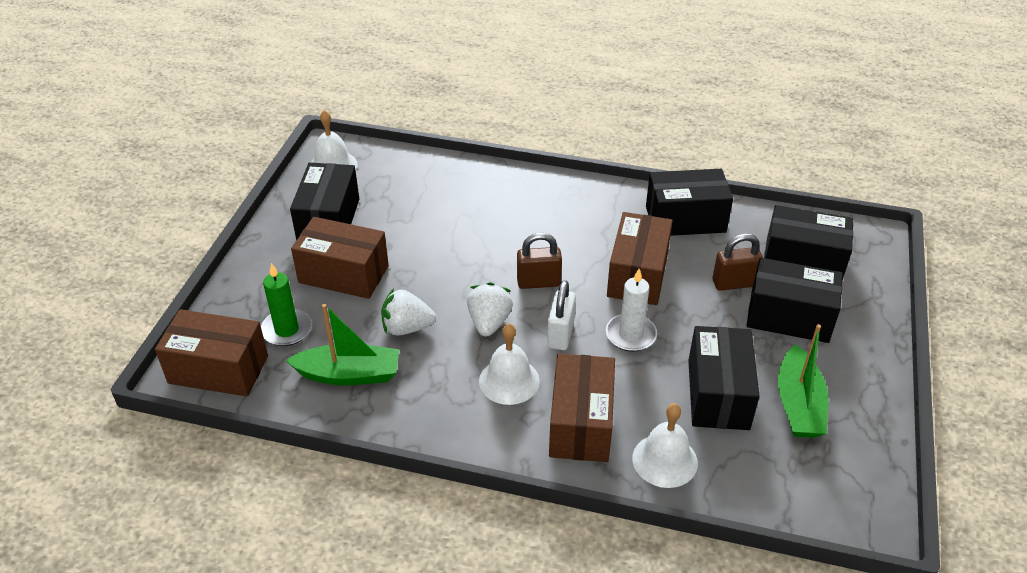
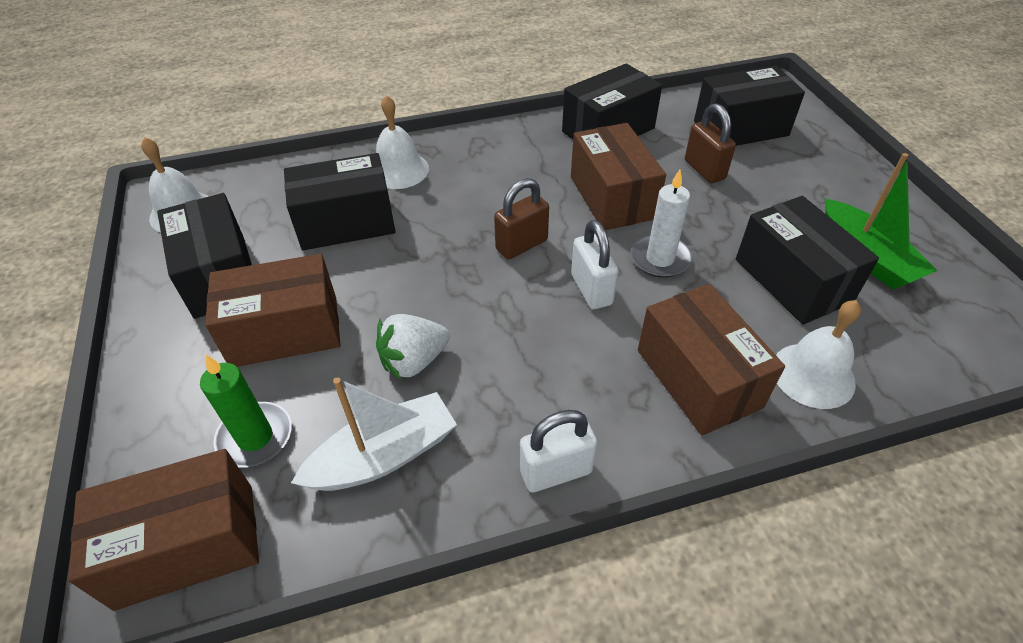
camera: 30 degrees left, 5 degrees up
green boat [286,304,399,385] -> white boat [291,377,457,491]
white strawberry [467,282,513,336] -> none
white bell [479,323,540,405] -> white bell moved to [376,95,429,189]
brown padlock [713,234,763,291] -> brown padlock turned 75 degrees counterclockwise [685,103,736,183]
black box [746,258,843,343] -> black box moved to [284,153,396,250]
none -> white padlock [520,410,597,492]

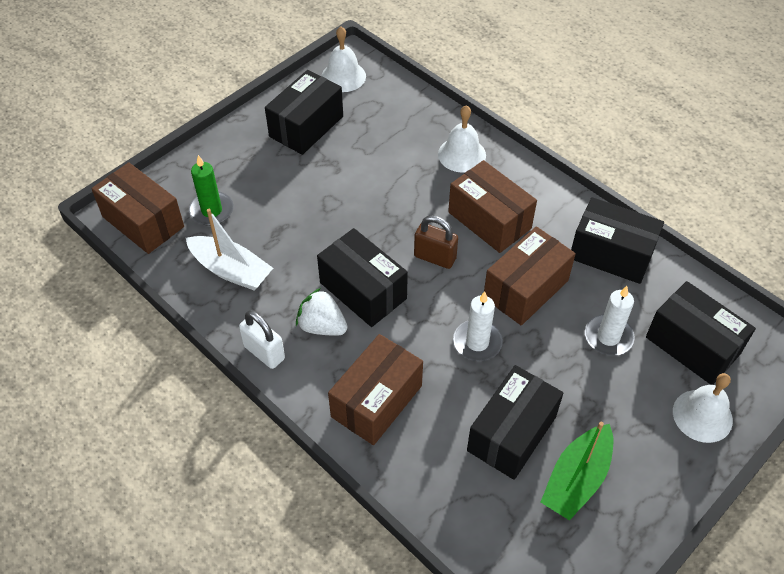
camera: 60 degrees right, 5 degrees up
brown box [205,254,340,367] -> brown box moved to [448,160,537,253]
black box [284,153,396,250] -> black box moved to [317,228,408,327]
white strawberry [376,314,450,380] -> white strawberry moved to [296,288,347,336]
white padlock [571,220,618,309] -> none
brown padlock [685,103,736,183] -> white candle [585,286,635,356]
white bell [776,300,861,409] -> white bell moved to [673,373,733,443]

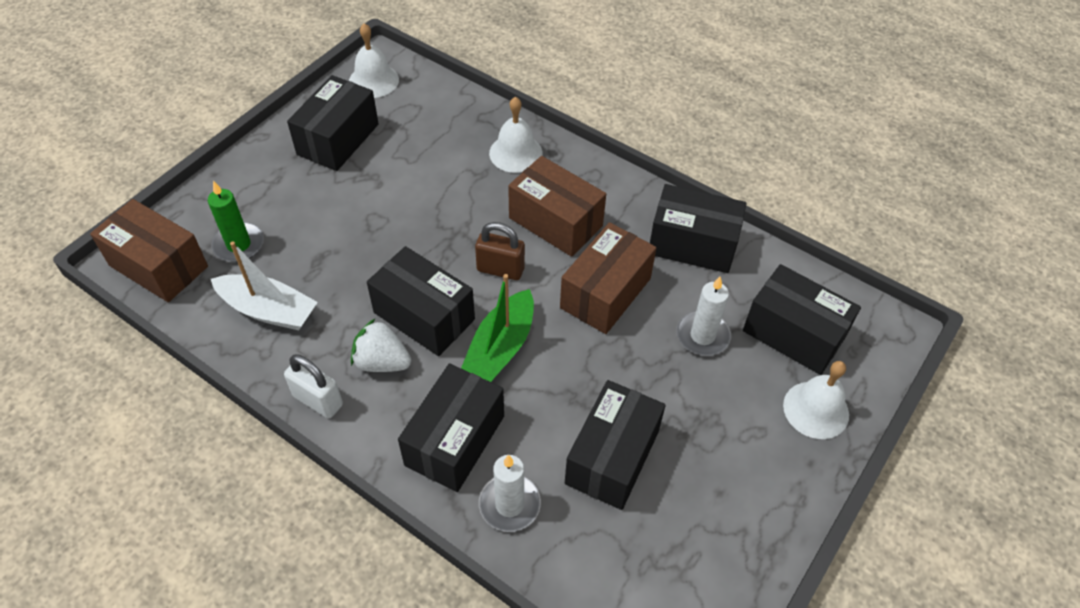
camera: 10 degrees left, 0 degrees up
brown box [328,334,423,445] -> black box [398,363,504,492]
white candle [453,291,503,361] -> white candle moved to [479,455,541,532]
green boat [541,422,613,521] -> green boat moved to [461,274,534,382]

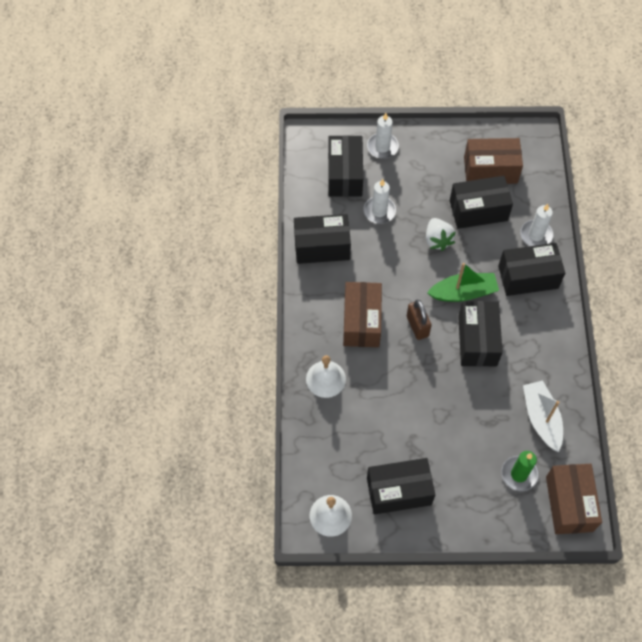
camera: 125 degrees left, 10 degrees up
white padlock [284,354,343,418] -> none
white strawberry [351,319,411,372] -> white strawberry moved to [426,218,455,251]
brown box [560,222,656,334] -> brown box moved to [464,138,523,184]
black box [650,184,747,273] -> black box turned 75 degrees counterclockwise [294,214,351,264]
white bell [783,361,849,439] -> white candle [367,113,399,159]

